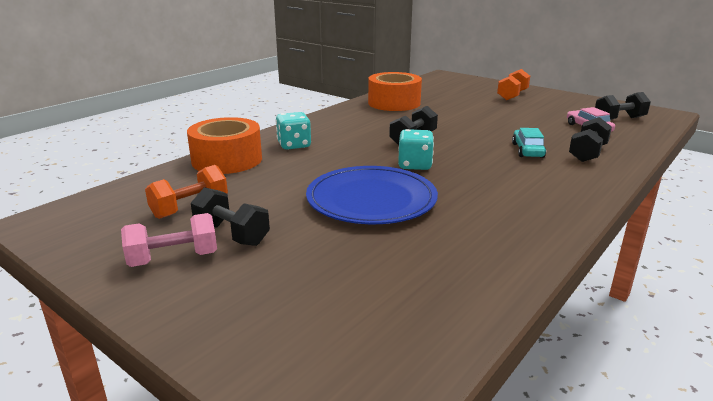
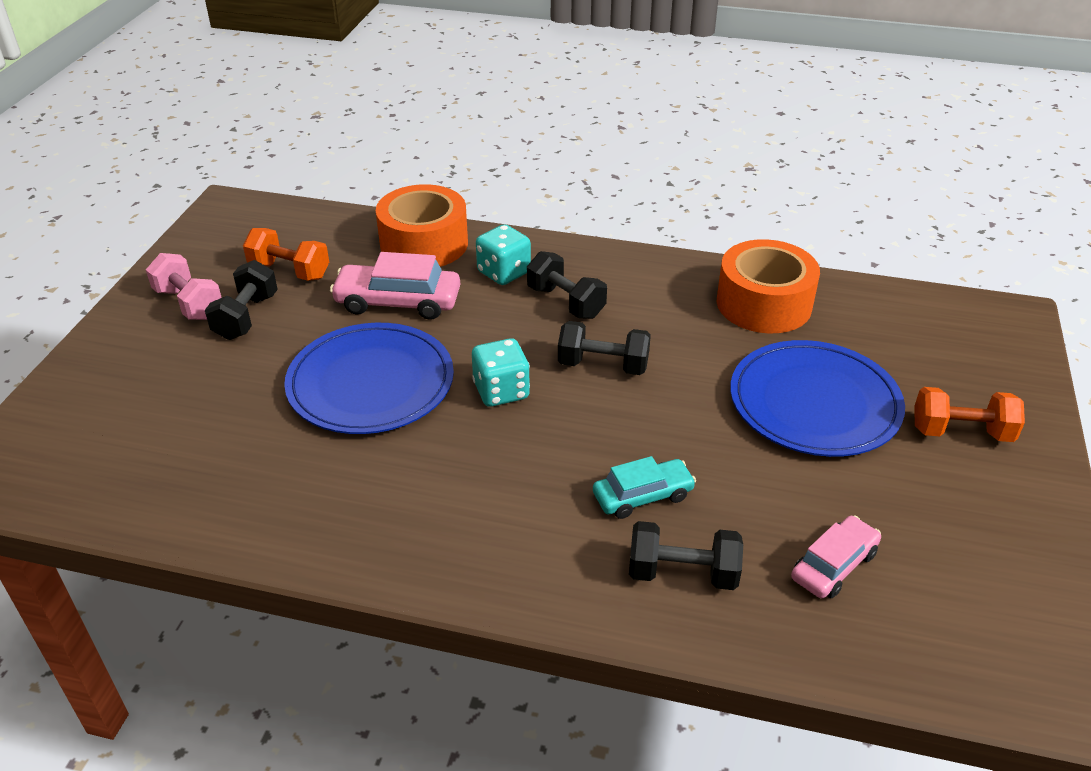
camera: 65 degrees right, 15 degrees up
black dumbbell [595,92,651,120] -> black dumbbell moved to [527,251,607,319]
none -> pink car [330,252,460,320]
none -> blue plate [730,340,905,457]

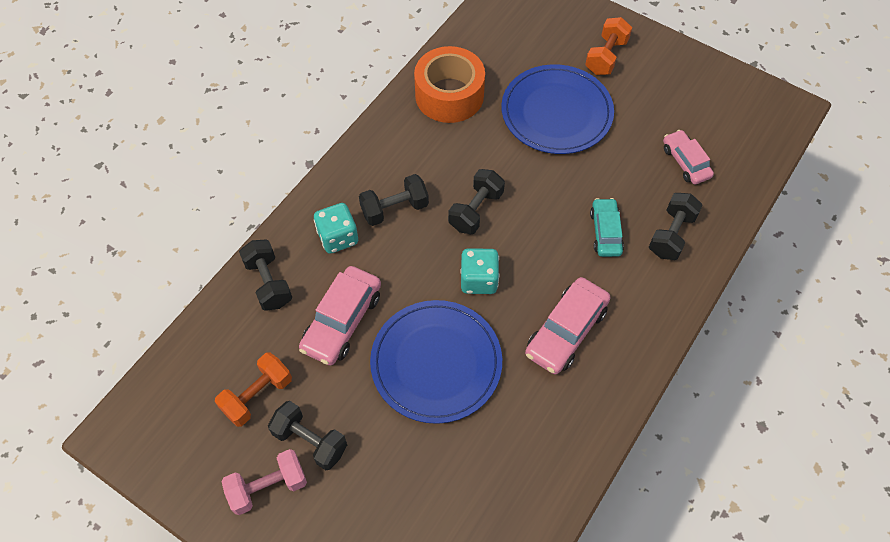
camera: 70 degrees left, 20 degrees up
orange tape [376,184,468,267] -> black dumbbell [239,240,292,311]
none -> pink car [525,277,610,374]

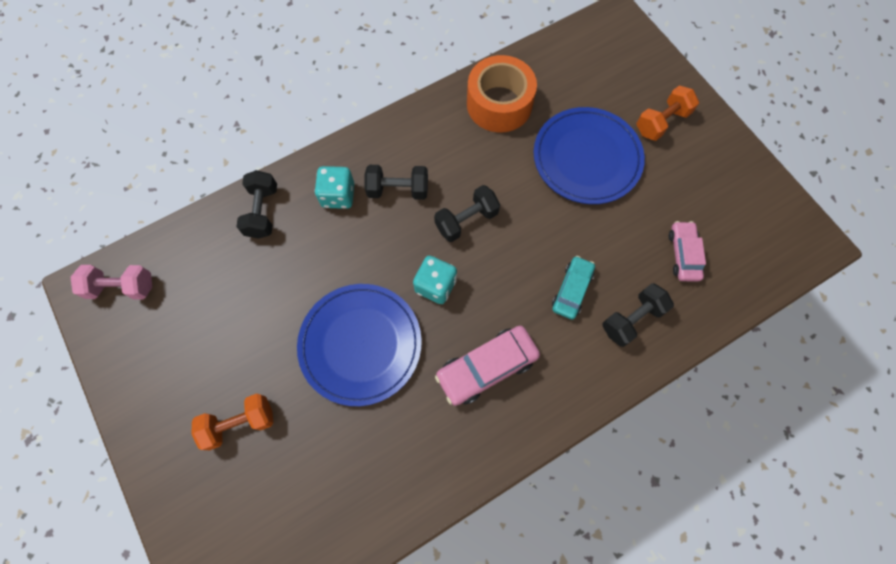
camera: 25 degrees right, 10 degrees up
orange dumbbell [215,353,292,427] -> orange dumbbell moved to [192,393,273,450]
pink dumbbell [222,449,307,515] -> pink dumbbell moved to [70,265,152,300]
black dumbbell [268,401,347,470] -> none
pink car [299,266,381,366] -> none

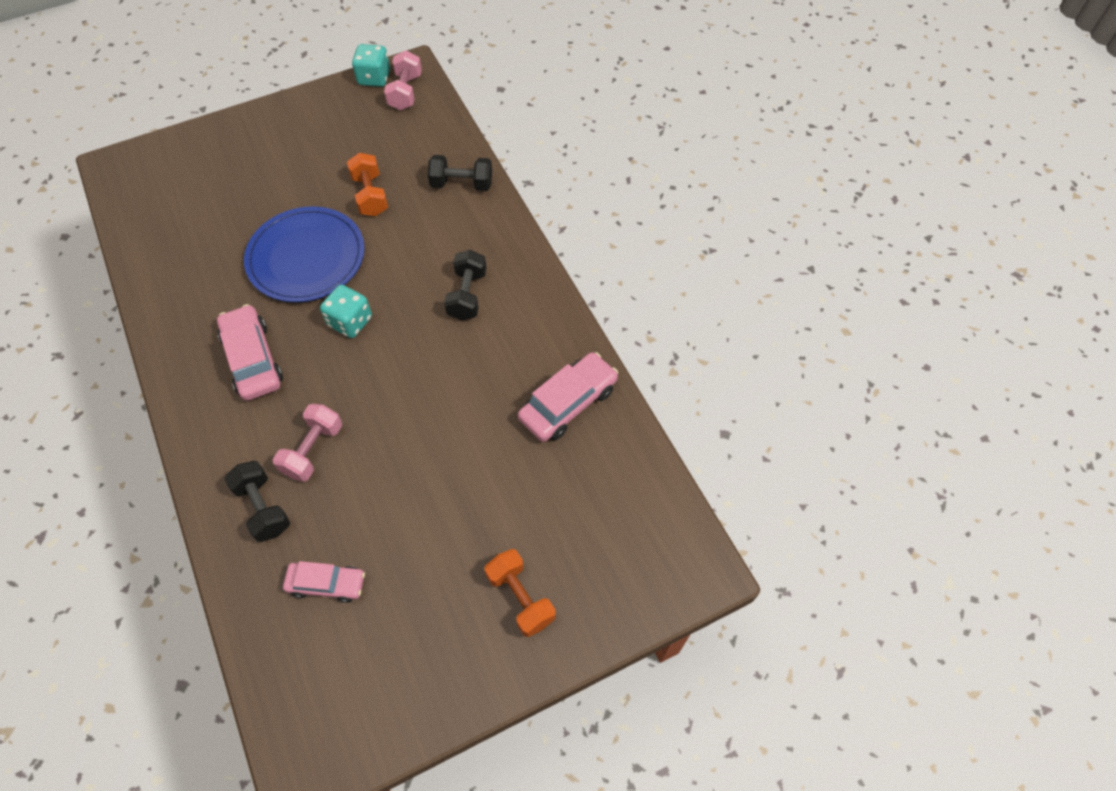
camera: 95 degrees right, 10 degrees down
orange dumbbell [192,393,273,450] -> orange dumbbell moved to [347,153,388,216]
turquoise dice [314,166,354,209] -> turquoise dice moved to [352,44,390,87]
black dumbbell [434,185,500,242] -> none
orange tape [467,55,537,133] -> pink car [518,352,618,442]
blue plate [534,107,645,204] -> none
turquoise car [552,256,595,319] -> pink dumbbell [273,404,342,482]

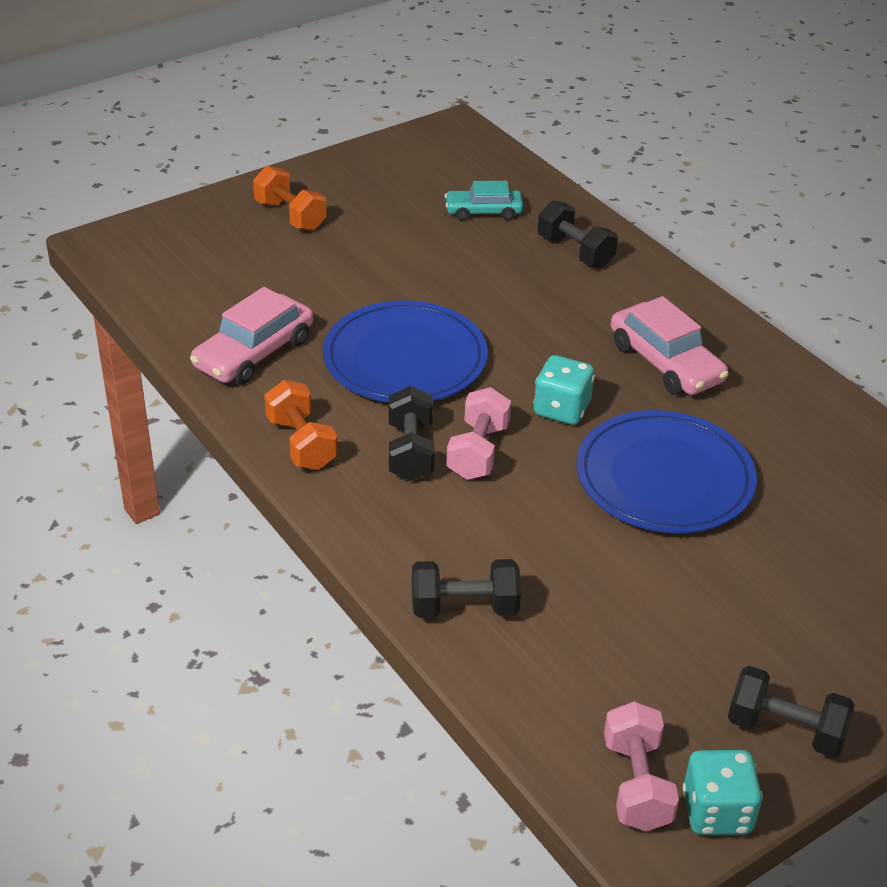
camera: 170 degrees right, 20 degrees down
pink dumbbell [273,404,342,482] -> pink dumbbell moved to [446,387,511,480]
pink car [283,561,365,603] -> turquoise car [445,181,523,220]
orange dumbbell [347,153,388,216] -> orange dumbbell moved to [264,380,338,470]
none -> blue plate [323,300,488,403]
none -> black dumbbell [728,666,855,757]

